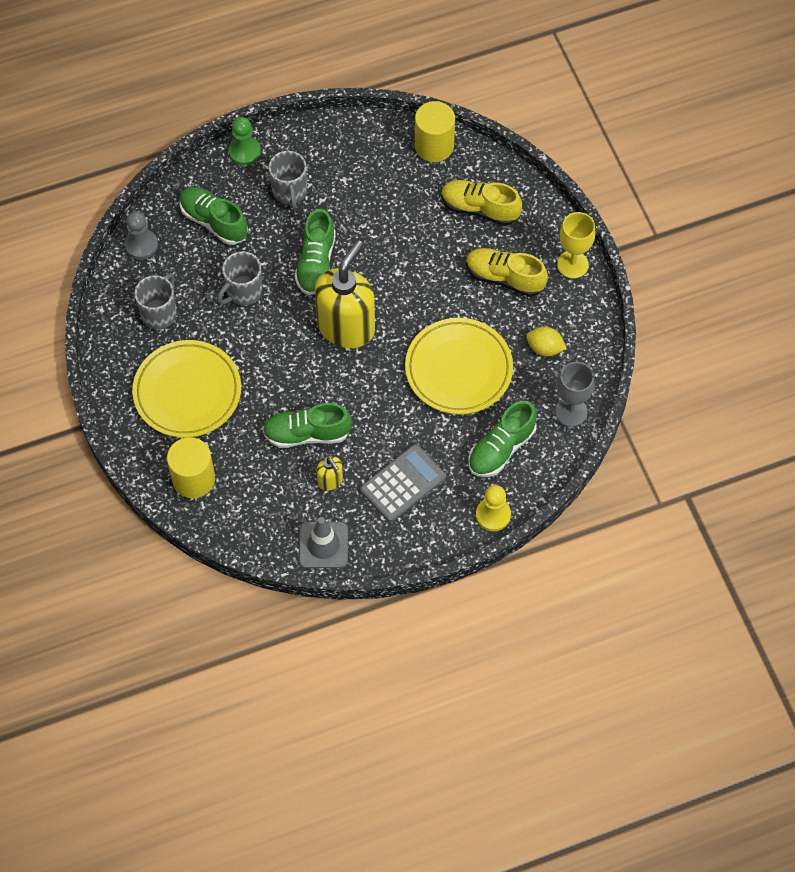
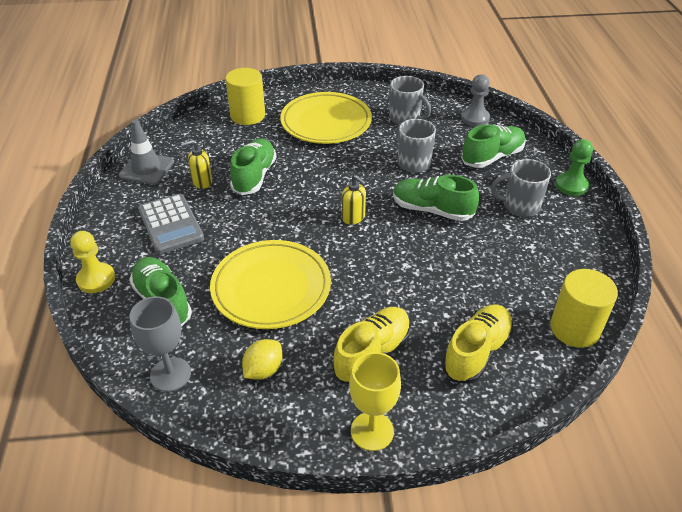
camera: 105 degrees right, 20 degrees down
yellow soap dispenser [315,240,375,348] -> yellow soap dispenser [342,175,367,225], size x0.43

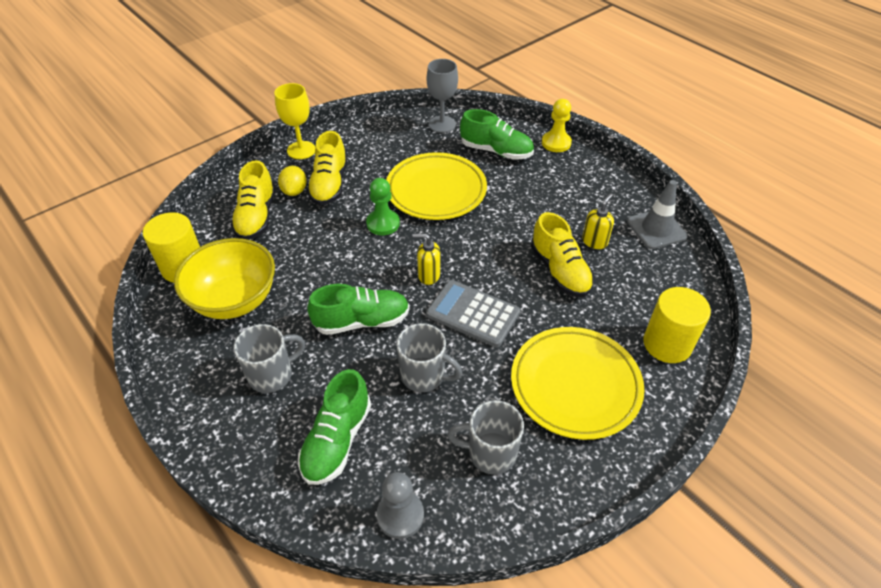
camera: 145 degrees right, 5 degrees up
grey calculator [138,194,204,254] -> grey calculator moved to [426,280,520,347]
green shoe [230,138,277,195] -> yellow shoe [531,212,594,297]
yellow lemon [242,339,282,380] -> yellow lemon moved to [278,166,307,196]
green pawn [555,139,593,196] -> green pawn moved to [366,178,400,235]
none -> yellow bowl [174,238,275,319]

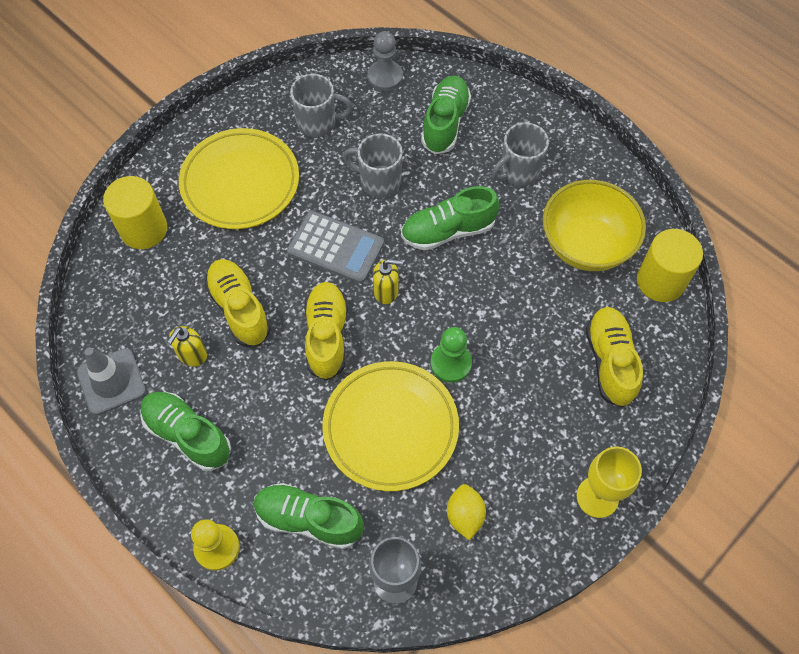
camera: 175 degrees right, 15 degrees up
yellow lemon [278,166,307,196] -> yellow lemon moved to [447,484,486,540]
yellow shoe [307,131,347,205] -> yellow shoe moved to [304,282,348,380]
none -> green shoe [140,392,231,471]

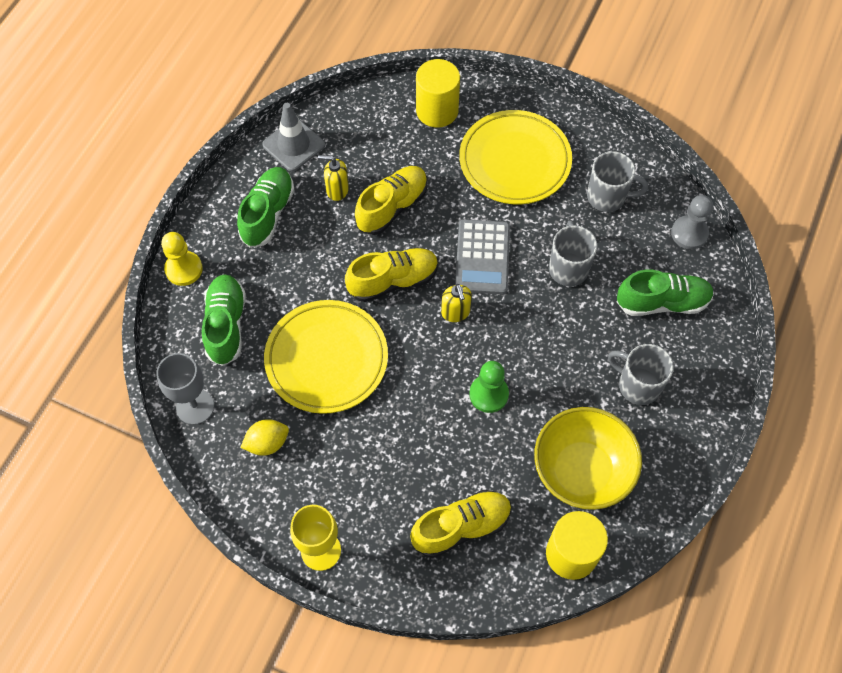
camera: 70 degrees right, 0 degrees up
grey mug [290,74,353,137] -> grey mug turned 60 degrees counterclockwise [587,151,648,212]
green shoe [401,186,499,251] -> none
green pawn [430,327,472,383] -> green pawn moved to [469,361,509,413]

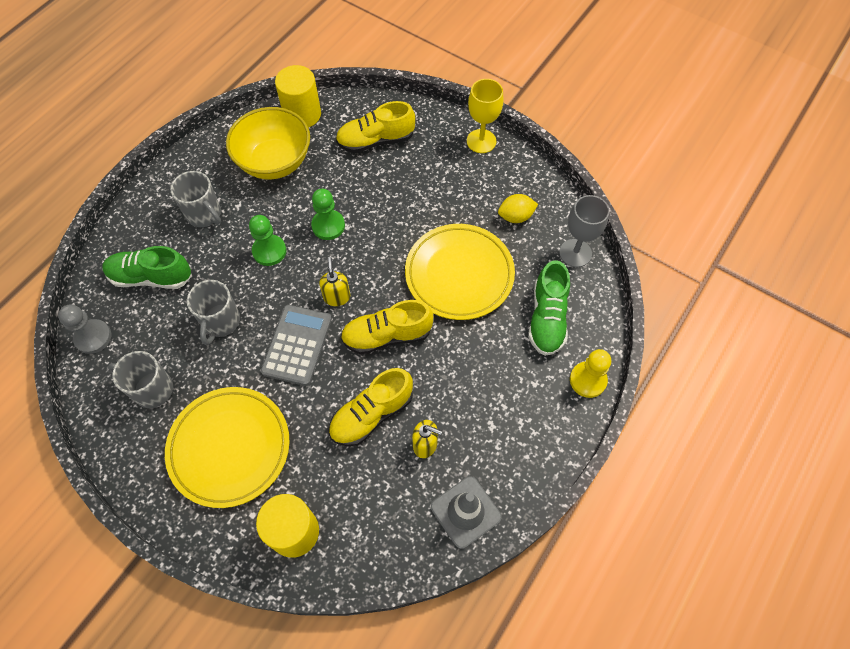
camera: 170 degrees left, 0 degrees up
green shoe [237,167,295,248] -> none
none -> green pawn [249,215,286,266]

